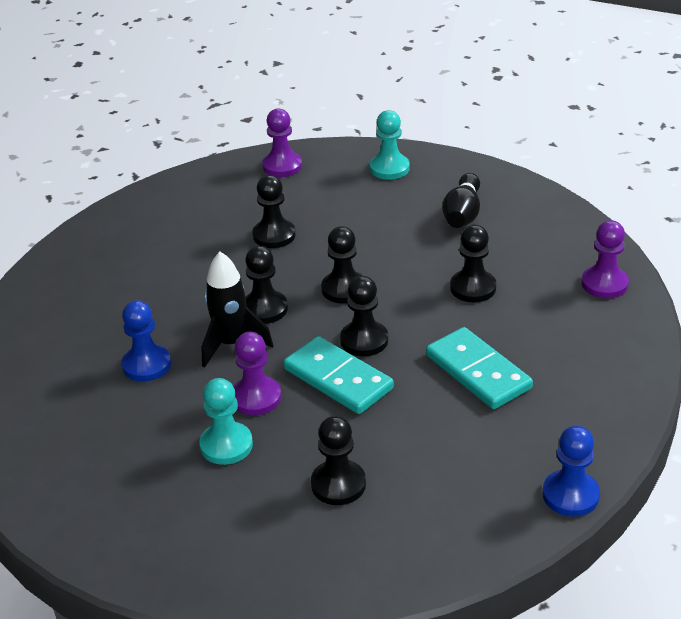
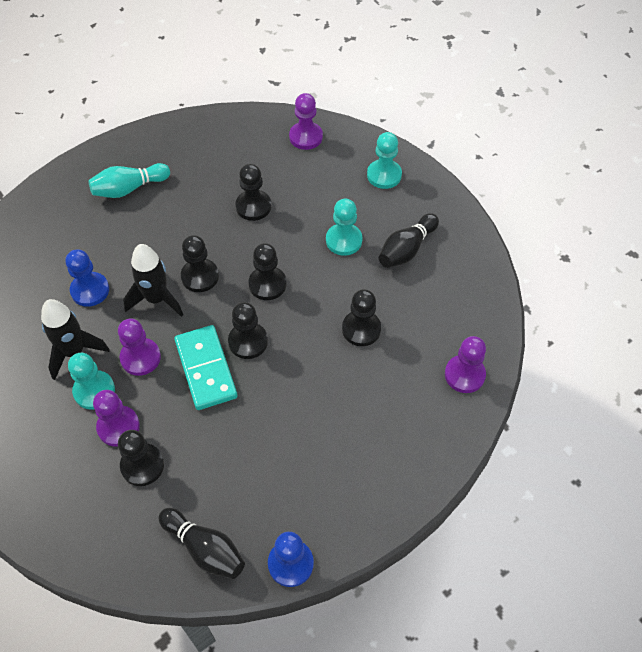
camera: 25 degrees right, 20 degrees up
turquoise domino [426,327,533,409] -> none
none -> black rocket [41,299,110,380]
none -> turquoise bowling pin [88,163,170,198]
none -> purple pawn [93,390,140,447]
none -> black bowling pin [158,508,245,579]
none -> turquoise pawn [326,198,363,256]

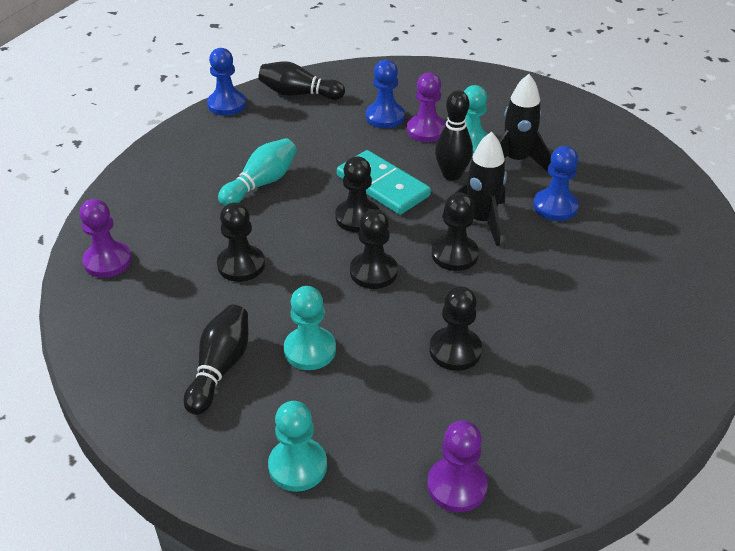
camera: 155 degrees right, 15 degrees down
turquoise bowling pin [88,163,170,198] -> turquoise bowling pin moved to [218,138,297,206]
purple pawn [118,319,161,376] -> black bowling pin [435,90,473,181]
black pawn [118,430,164,486] -> blue pawn [366,60,405,128]

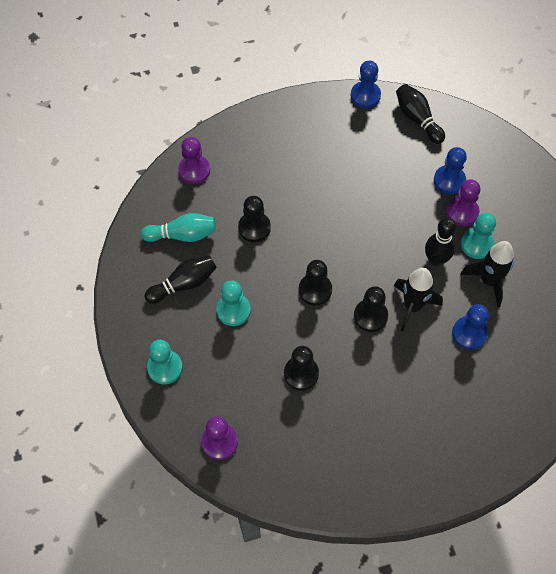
camera: 45 degrees right, 20 degrees up
turquoise bowling pin [218,138,297,206] -> turquoise bowling pin moved to [141,213,216,242]
black pawn [335,157,379,232] -> none
turquoise domino [337,150,431,215] -> none

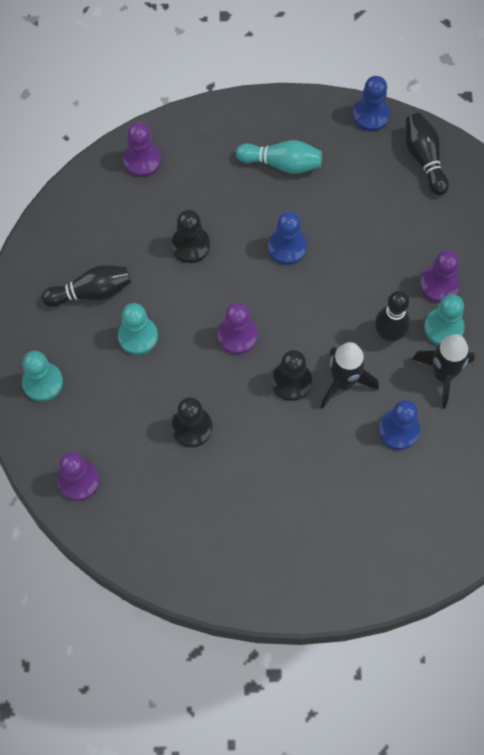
camera: 15 degrees right, 5 degrees up
turquoise bowling pin [141,213,216,242] -> turquoise bowling pin moved to [236,140,322,174]
black pawn [299,260,332,306] -> purple pawn [218,302,258,354]
blue pawn [434,147,467,194] -> blue pawn moved to [268,211,307,265]

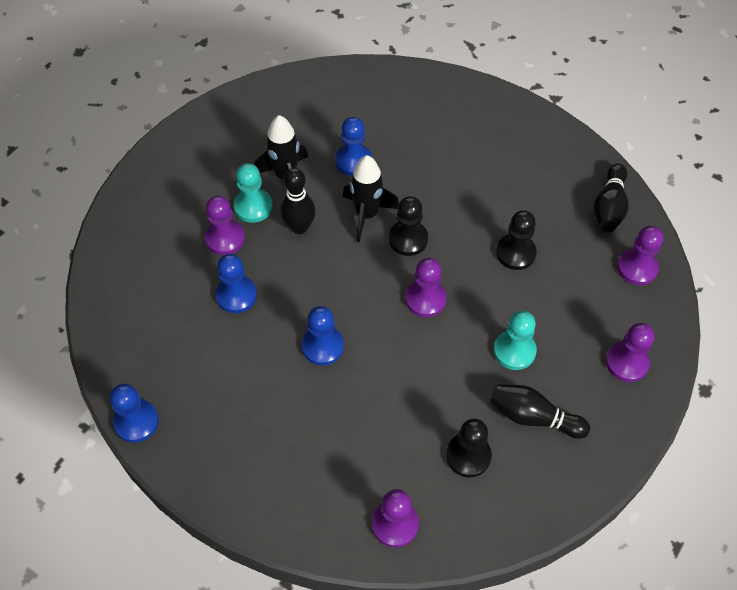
camera: 145 degrees left, 10 degrees down
turquoise pawn [22,351,63,402] -> purple pawn [606,323,654,382]
black pawn [171,210,210,263] -> black pawn moved to [446,418,492,477]
turquoise bowling pin [236,140,322,174] -> none
black bowling pin [405,113,449,196] -> black bowling pin moved to [593,163,629,232]
none -> blue pawn [215,254,257,313]

